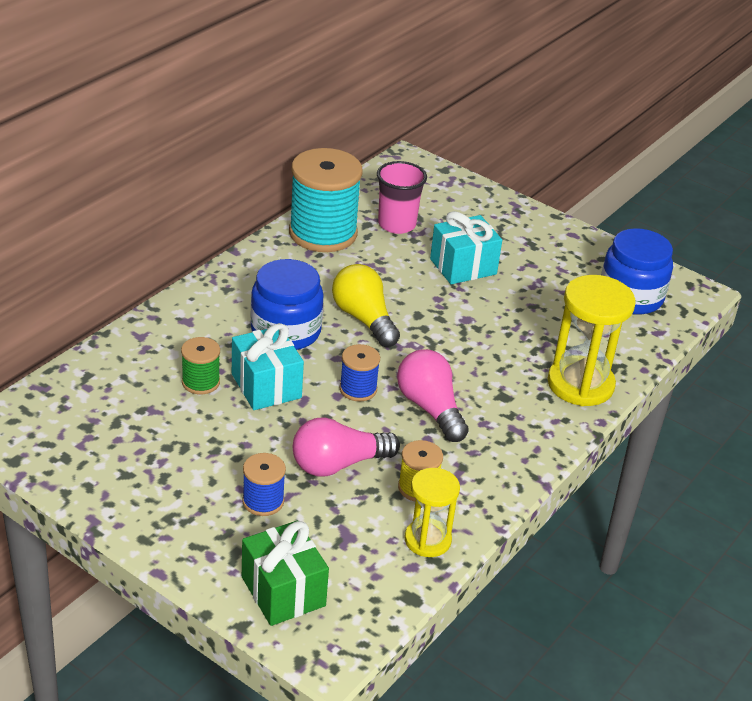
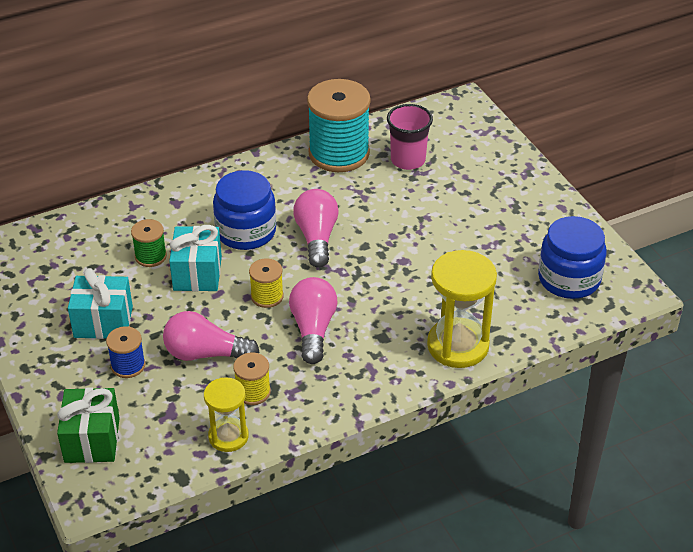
camera: 30 degrees right, 5 degrees up
yellow light bulb [332,264,400,347] -> pink light bulb [293,189,339,268]
blue spool [340,344,380,402] -> yellow spool [249,259,284,308]
turquoise gift [430,211,502,284] -> turquoise gift moved to [68,268,133,339]

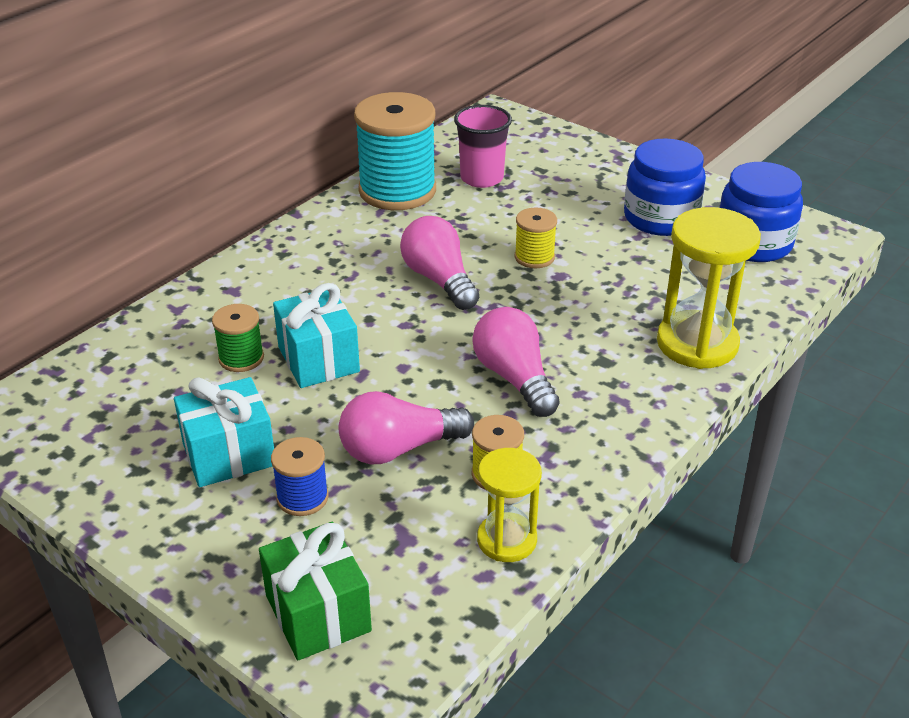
camera: 25 degrees left, 5 degrees down
blue jar [213,170,276,250] -> blue jar moved to [624,138,706,236]
yellow spool [249,259,284,308] -> yellow spool moved to [515,207,557,268]

